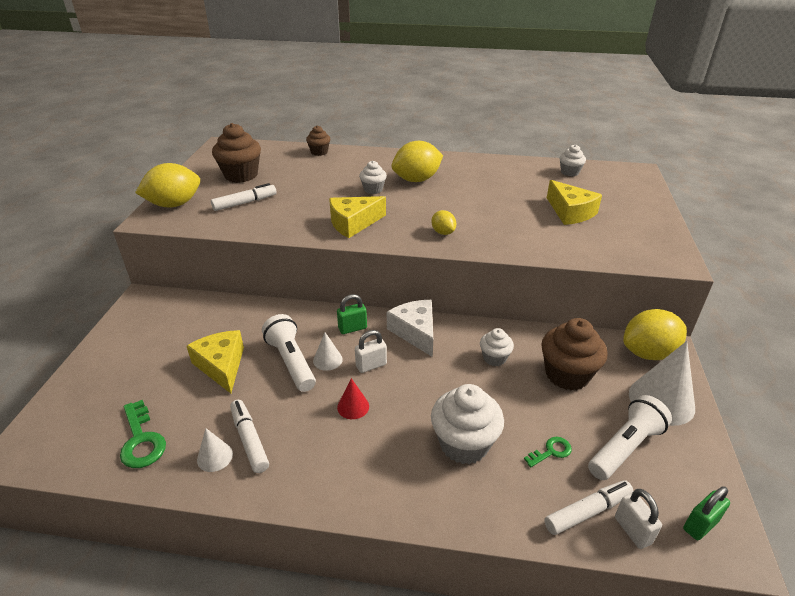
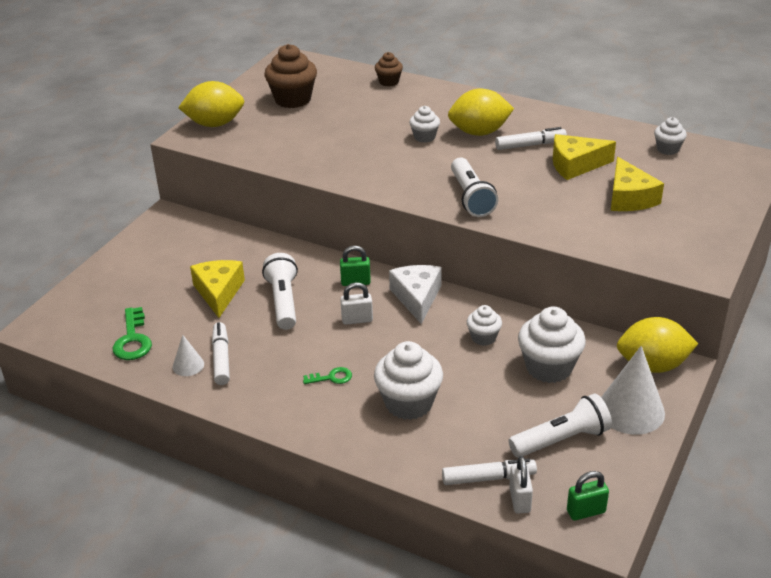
camera: 20 degrees right, 0 degrees up
white marker [211,183,276,211] -> white marker moved to [495,127,567,150]
white cone [313,332,343,371] -> none
yellow cheese [329,196,386,238] -> yellow cheese moved to [553,134,616,180]
red cone [337,378,369,419] -> none
yellow lemon [431,210,456,235] -> white flashlight [451,158,498,217]
green key [524,437,572,467] -> green key moved to [303,367,352,384]
brown cupcake [541,318,607,391] -> white cupcake [518,306,586,383]

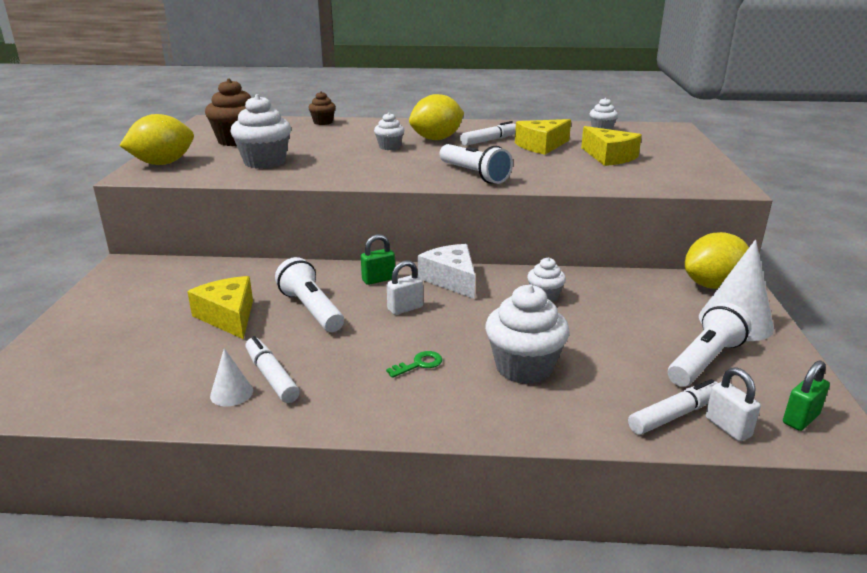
camera: 25 degrees left, 10 degrees down
green key [113,307,152,360] -> none
white cupcake [518,306,586,383] -> white cupcake moved to [231,94,291,169]

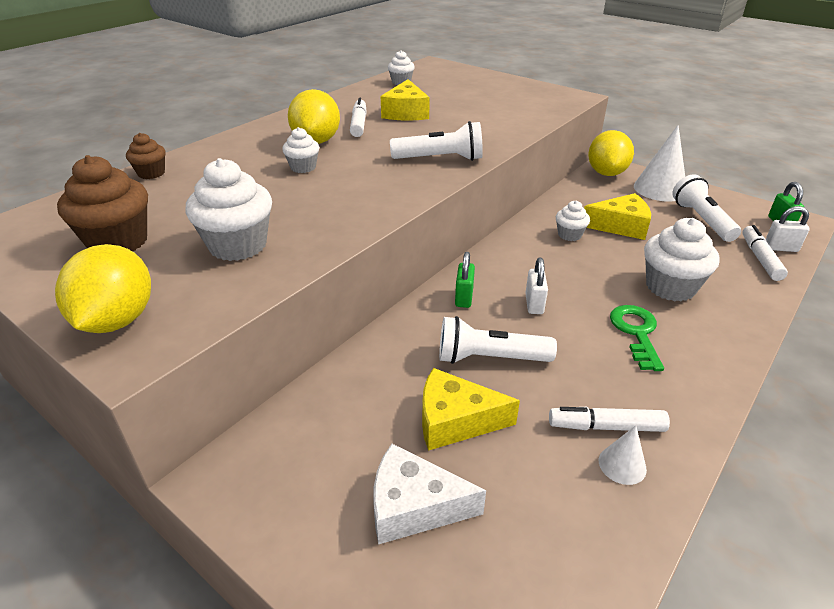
camera: 55 degrees left, 10 degrees up
green key [386,351,442,378] -> green key [610,305,664,371], size x1.71
white cheese [418,244,475,299] -> white cheese moved to [373,444,486,545]
yellow cheese [581,126,642,166] -> yellow cheese moved to [584,193,651,240]

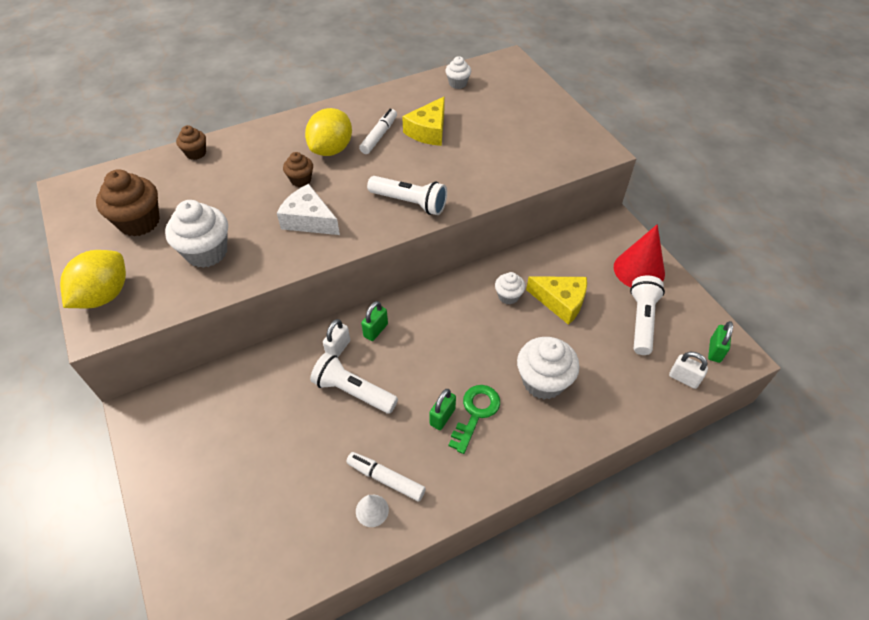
camera: 25 degrees right, 15 degrees up
white cupcake [282,127,319,173] -> brown cupcake [283,152,313,187]
white cheese [373,444,486,545] -> white cheese moved to [277,184,340,235]
yellow cheese [422,368,520,451] -> none
white padlock [525,258,548,314] -> white padlock moved to [323,319,350,357]
yellow lemon [588,130,634,176] -> none
white cone [634,125,685,202] -> red cone [614,224,665,287]
white marker [742,225,788,281] -> none
none -> green padlock [429,389,456,430]

